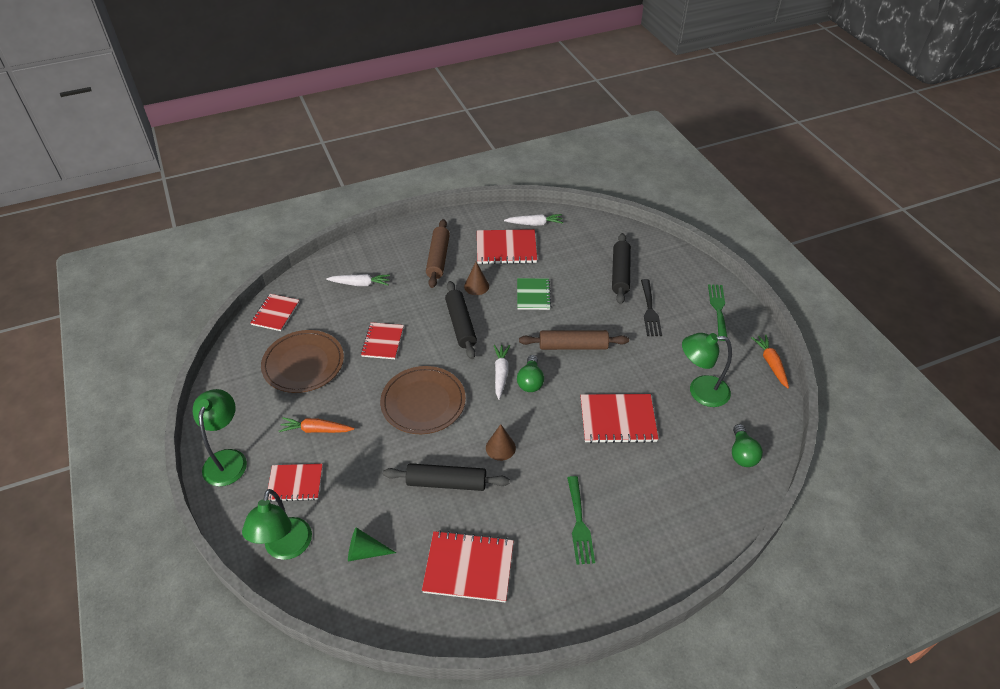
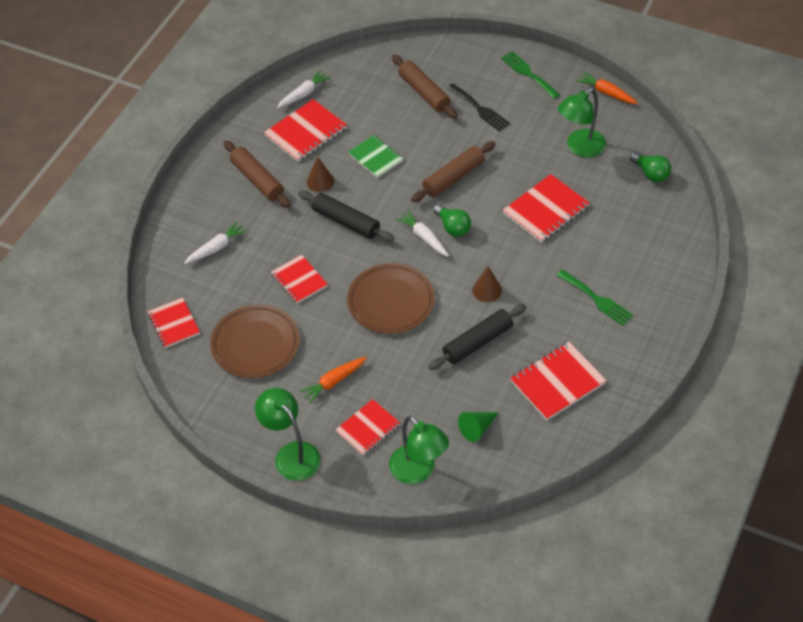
camera: 40 degrees left, 5 degrees up
black rolling pin [612,233,631,304] -> brown rolling pin [392,55,458,119]

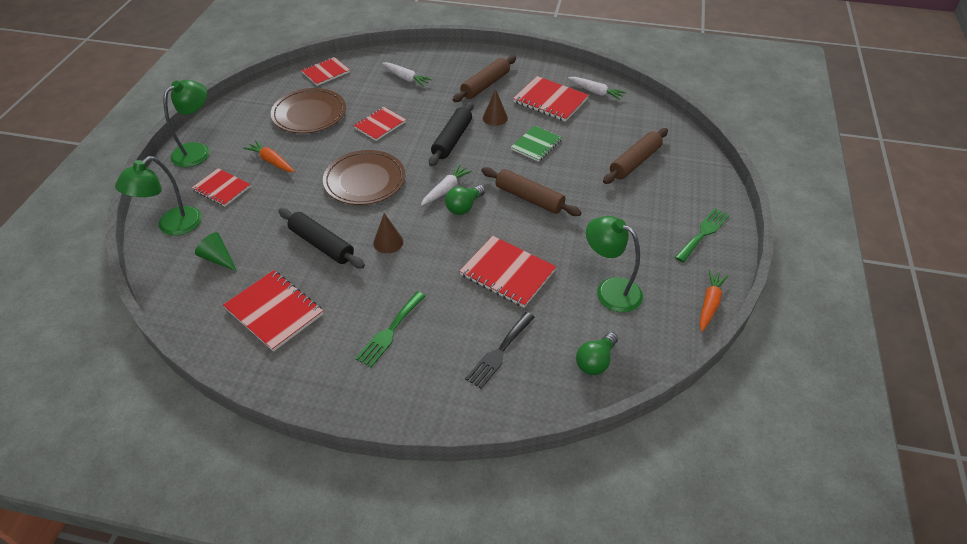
camera: 75 degrees right, 5 degrees down
black fork [447,83,510,132] -> black fork moved to [465,312,535,389]

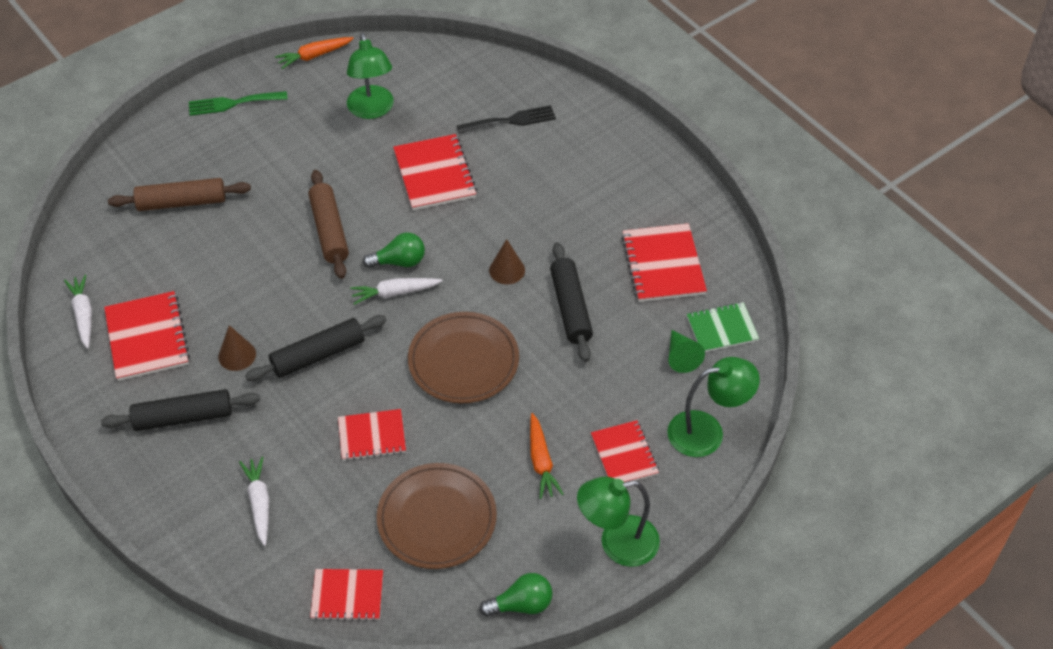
camera: 140 degrees left, 5 degrees up
green fork [355,292,425,367] -> none
brown rolling pin [453,55,516,102] -> black rolling pin [101,389,260,431]
green notebook [511,126,562,162] -> green notebook moved to [687,302,759,352]
green light bulb [576,332,618,375] -> green light bulb moved to [480,573,552,617]

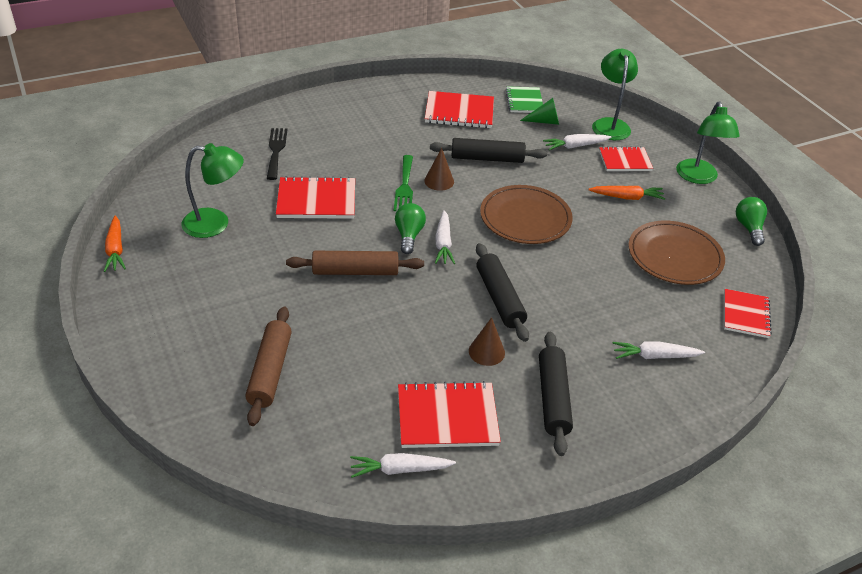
camera: 80 degrees left, 10 degrees down
green fork [189,91,288,116] -> green fork moved to [394,155,413,211]
red notebook [338,409,406,461] -> none
none -> white carrot [543,134,611,150]

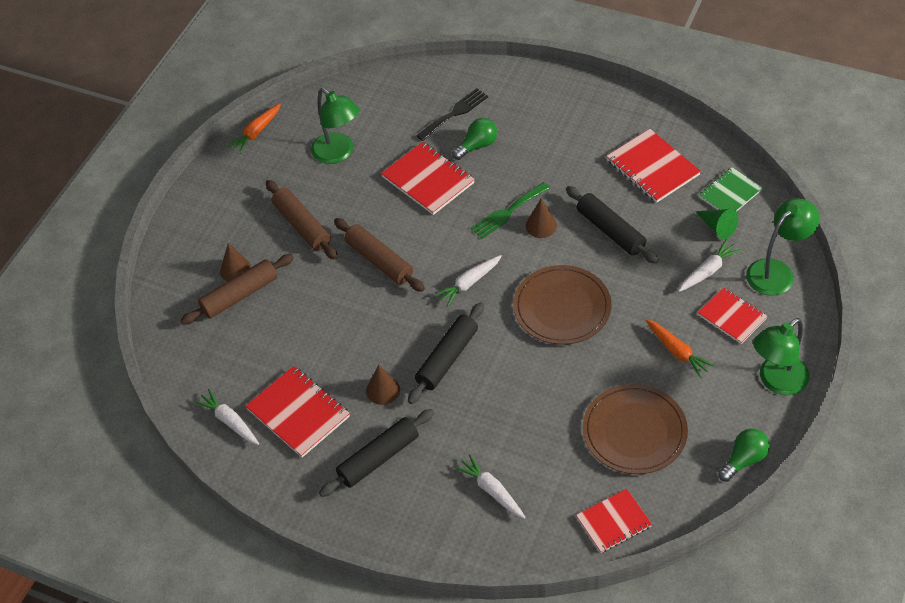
camera: 55 degrees right, 10 degrees up
green light bulb [395,203,426,254] -> green light bulb moved to [452,118,497,160]
white carrot [543,134,611,150] -> white carrot turned 105 degrees clockwise [679,240,741,292]
none -> brown cone [220,243,252,281]
none -> brown rolling pin [266,180,338,260]

